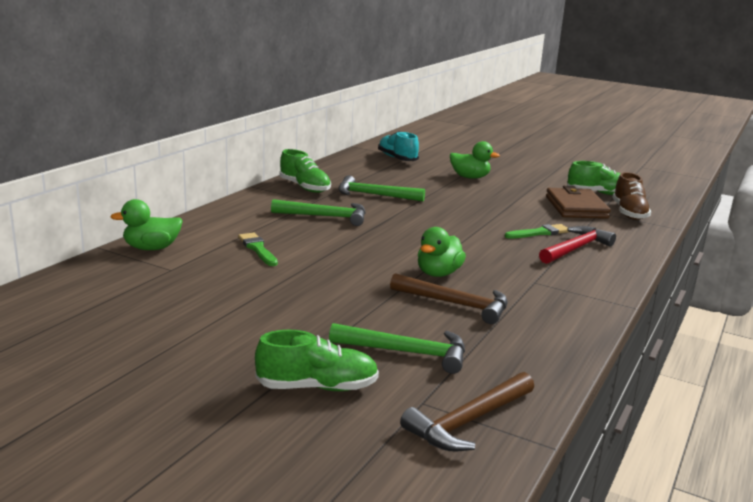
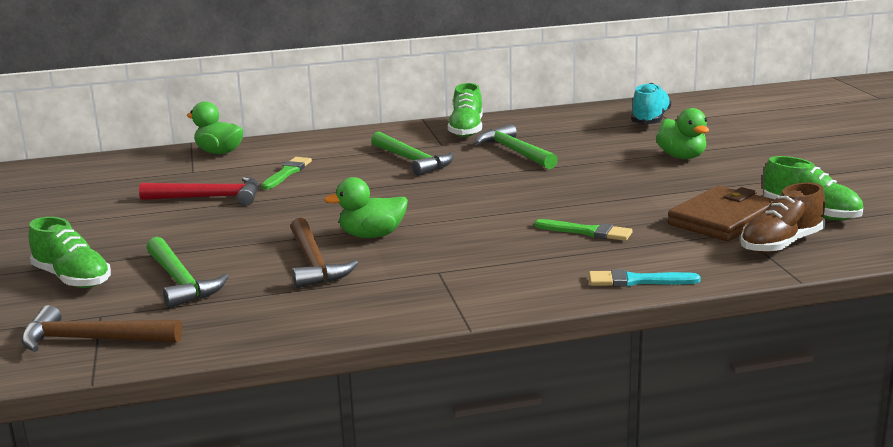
camera: 50 degrees right, 0 degrees up
red hammer [539,226,616,264] -> red hammer moved to [139,177,259,206]
none -> turquoise brush [589,269,701,287]

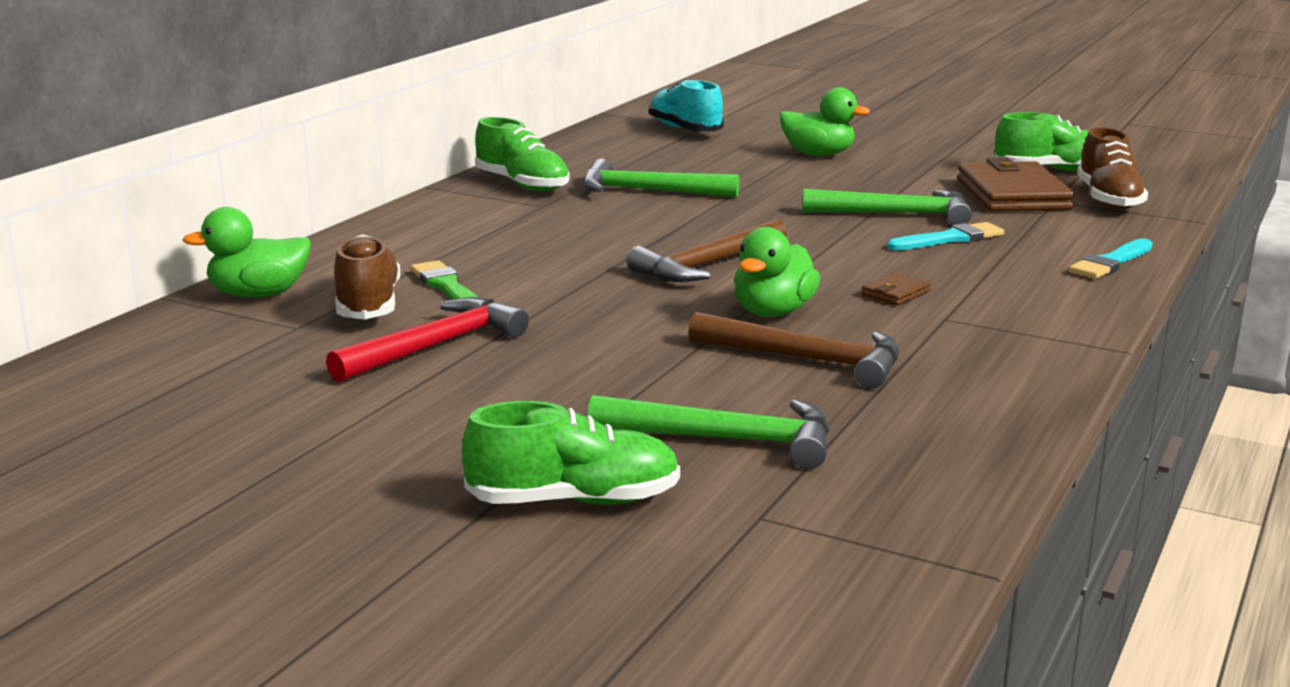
camera: 50 degrees left, 0 degrees up
brown hammer [21,305,182,352] -> brown hammer moved to [627,219,787,282]
green hammer [371,132,454,176] -> green hammer moved to [802,189,972,225]
green brush [534,219,633,241] -> turquoise brush [887,222,1004,250]
none -> brown shoe [334,234,400,319]
none -> brown wallet [862,272,931,305]

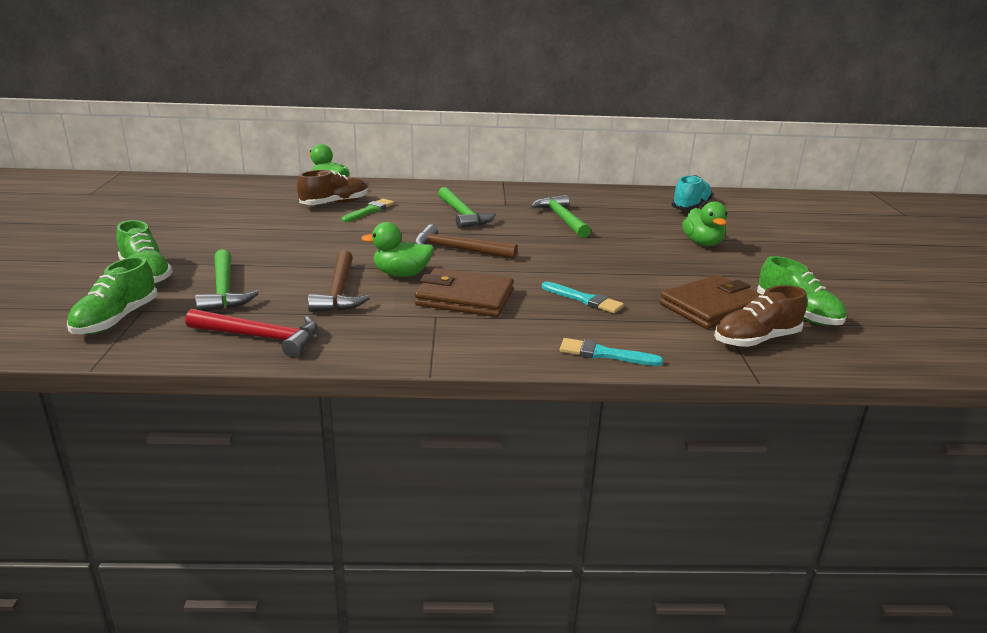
camera: 60 degrees right, 5 degrees up
red hammer [326,297,529,382] -> red hammer moved to [185,309,318,357]
green shoe [475,117,570,192] -> green shoe moved to [67,257,158,334]
green hammer [802,189,972,225] -> green hammer moved to [438,187,496,229]
brown wallet [862,272,931,305] -> brown wallet [415,268,514,317], size x2.33

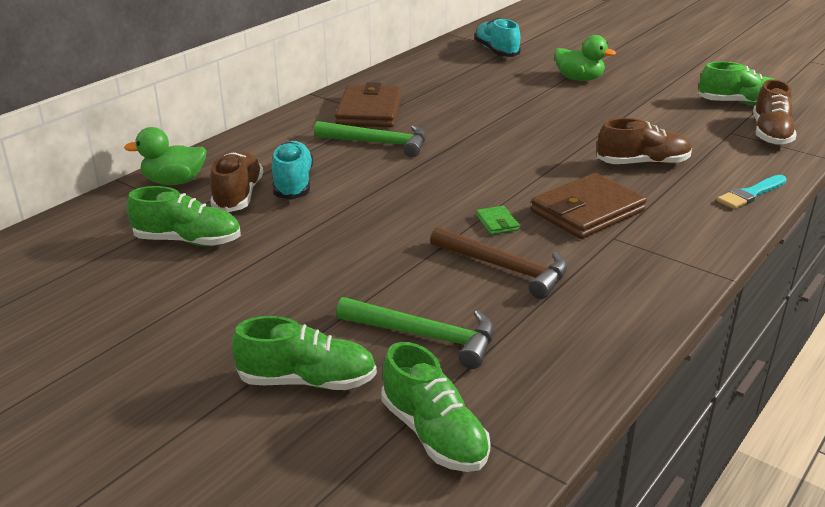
camera: 50 degrees left, 5 degrees up
red hammer [185,309,318,357] -> none
green brush [342,199,394,222] -> turquoise shoe [272,141,313,200]
green duck [362,222,434,277] -> green wallet [476,206,520,235]
brown hammer [414,224,518,259] -> none
green hammer [531,195,591,238] -> none
turquoise brush [542,282,624,313] -> brown shoe [597,118,692,165]
brown wallet [660,275,762,329] -> brown wallet moved to [335,82,402,127]
none -> green shoe [127,186,241,246]

